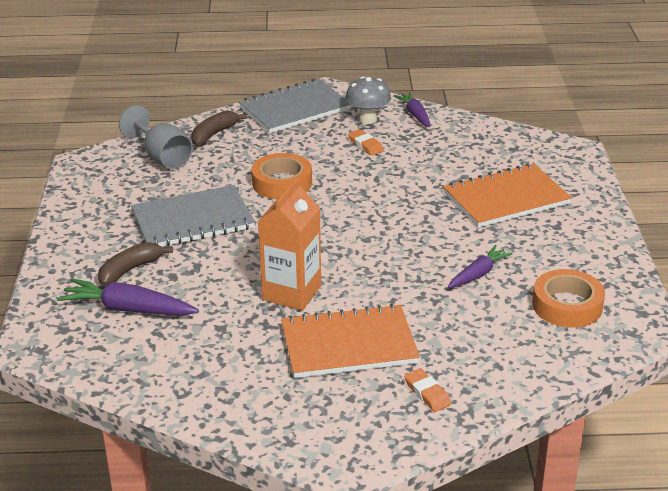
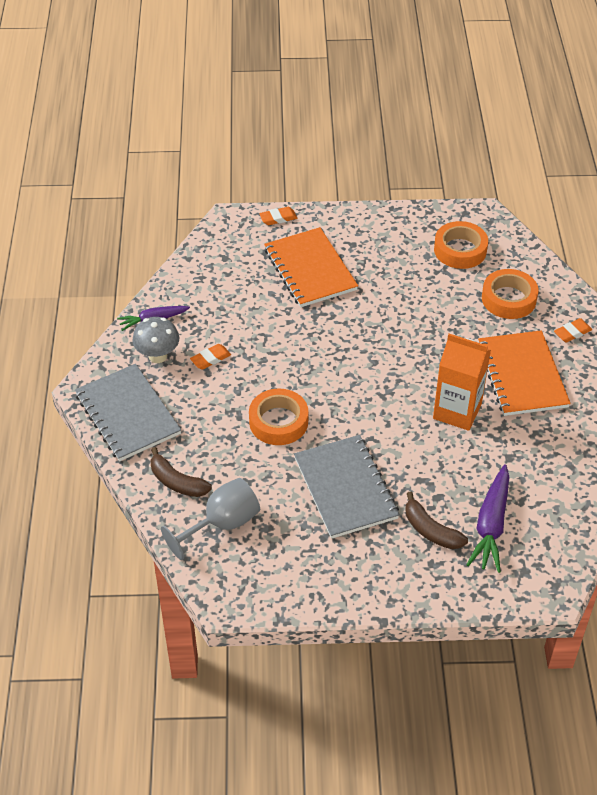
camera: 90 degrees left, 15 degrees up
purple carrot [448,245,513,288] -> none
none -> orange eraser [259,207,297,225]
none -> orange tape [482,269,538,319]

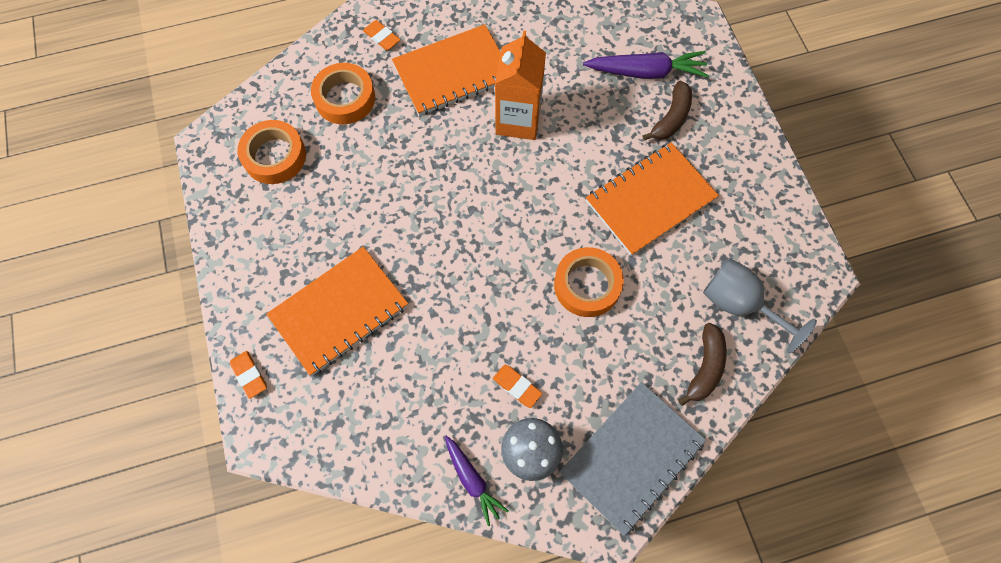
camera: 105 degrees left, 20 degrees up
grey notebook [294,435,400,539] -> orange notebook [586,142,719,256]

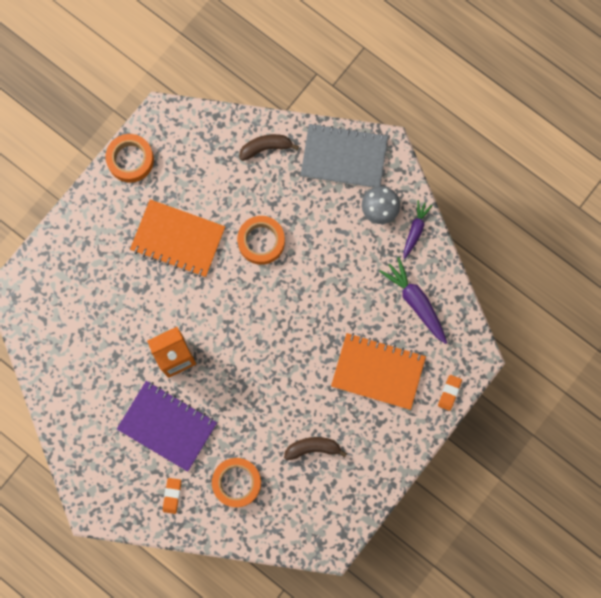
camera: 125 degrees left, 10 degrees up
orange tape [238,120,306,184] -> orange tape moved to [105,134,154,183]
orange notebook [392,24,501,116] -> purple notebook [117,381,217,472]
orange eraser [493,365,542,408] -> none
purple carrot [583,51,709,79] -> purple carrot moved to [379,257,447,344]
brown banana [643,81,692,141] -> brown banana moved to [284,437,347,460]
grey goblet [703,258,817,354] -> none

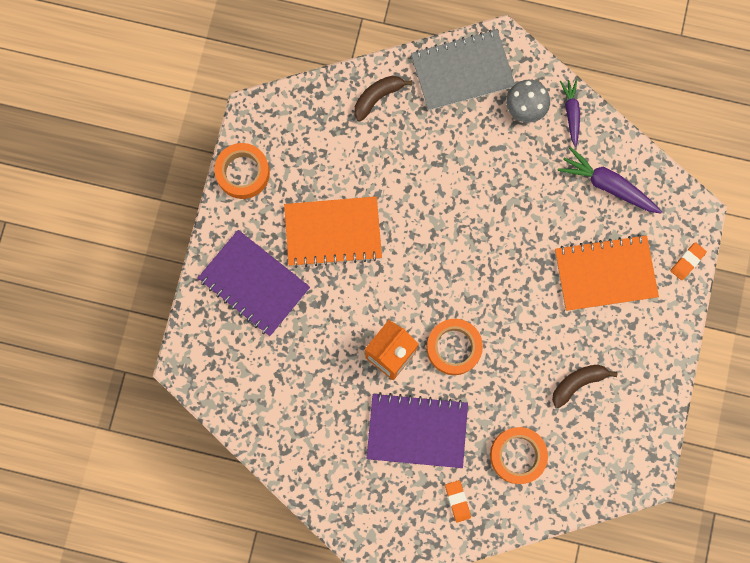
camera: 25 degrees left, 0 degrees up
orange tape [237,216,285,265] -> orange tape moved to [427,319,483,375]
orange eraser [438,375,462,411] -> orange eraser turned 45 degrees clockwise [671,242,707,280]
none -> purple notebook [198,230,310,336]

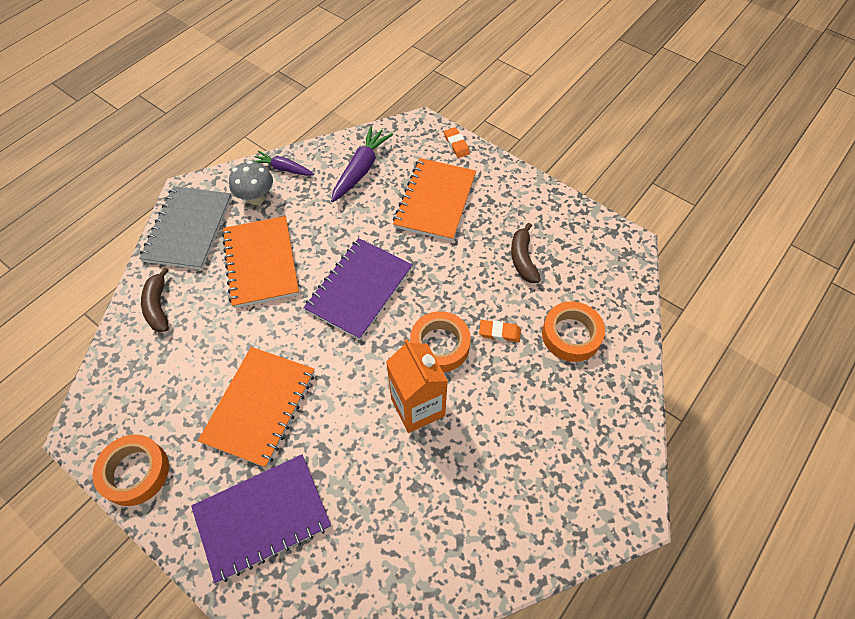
camera: 65 degrees left, 20 degrees down
purple notebook [366,392,468,468] -> purple notebook moved to [303,238,413,340]
orange eraser [445,480,471,523] -> orange eraser moved to [479,320,521,342]
purple carrot [557,147,662,214] -> purple carrot turned 150 degrees clockwise [331,126,393,202]
none -> orange notebook [222,216,299,308]

